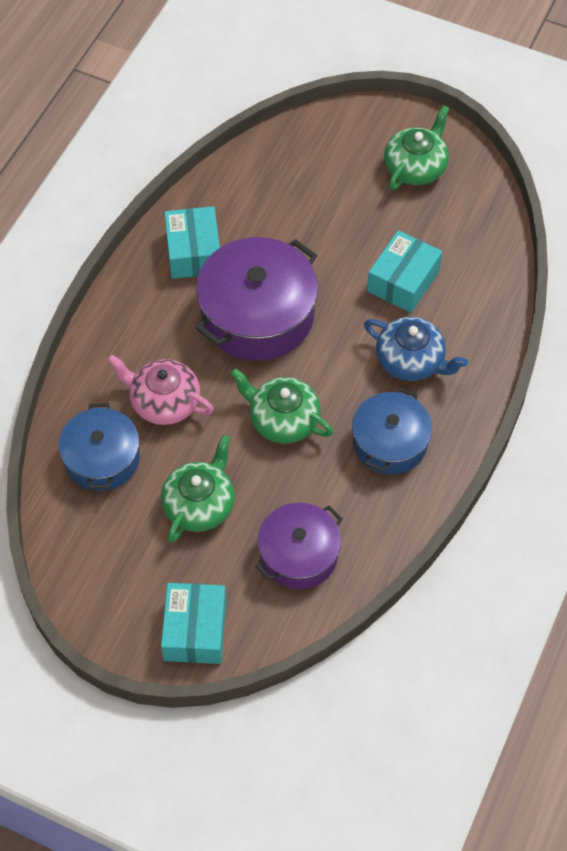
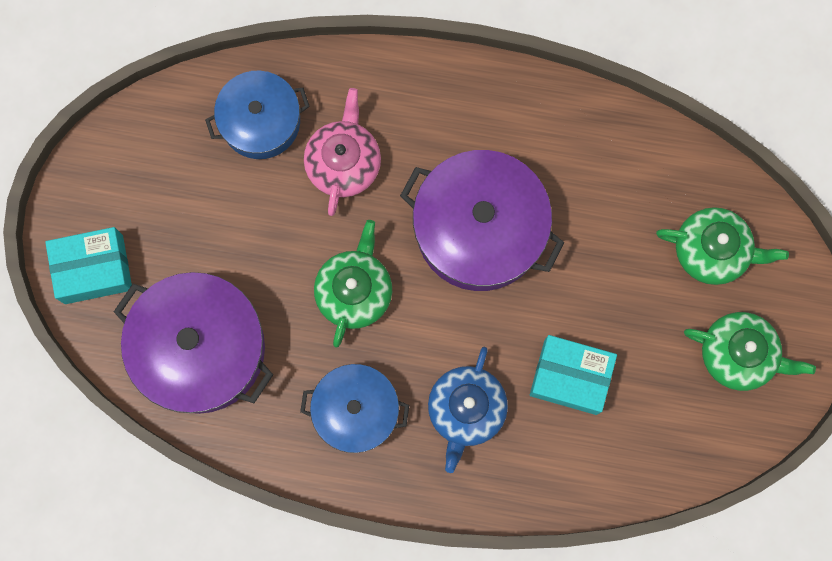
camera: 75 degrees right, 20 degrees up
green teapot [161,434,235,542] -> green teapot moved to [656,207,789,285]
turquoise box [164,206,220,279] -> none
purple pot [255,503,343,589] -> purple pot [114,272,273,414], size x1.58

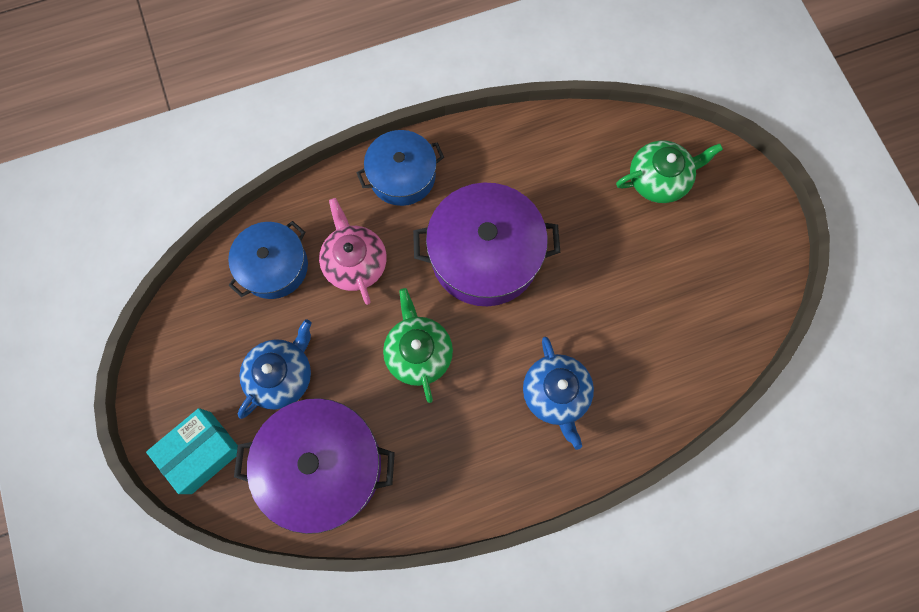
camera: 30 degrees left, 5 degrees down
blue pot [300,364,409,453] -> blue pot moved to [357,130,444,206]
turquoise box [530,335,617,415] -> none
green teapot [684,312,816,391] -> none
none -> blue teapot [238,319,312,419]

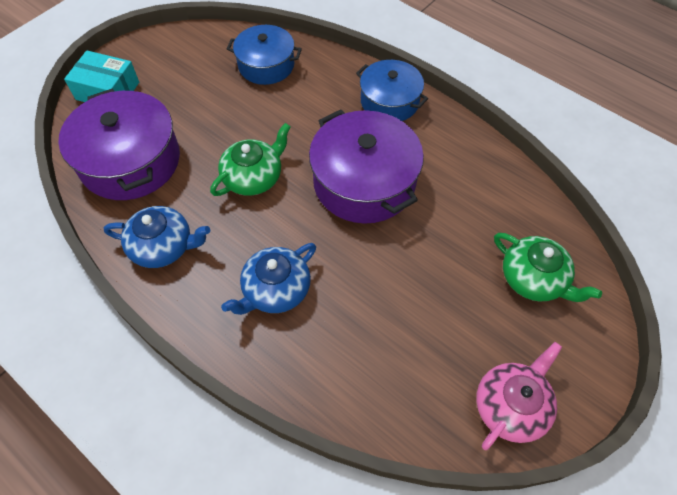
camera: 60 degrees right, 15 degrees down
blue teapot [238,319,312,419] -> blue teapot moved to [104,206,210,268]
pink teapot [319,198,387,305] -> pink teapot moved to [476,342,562,450]

